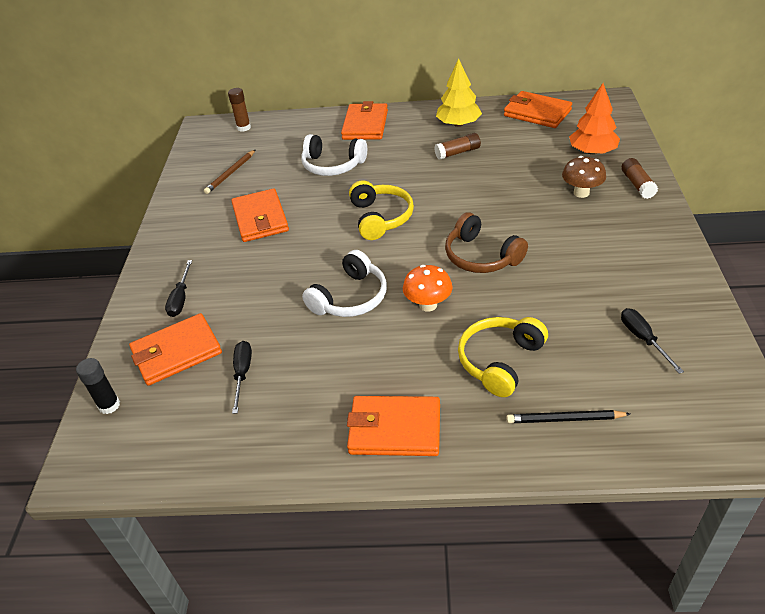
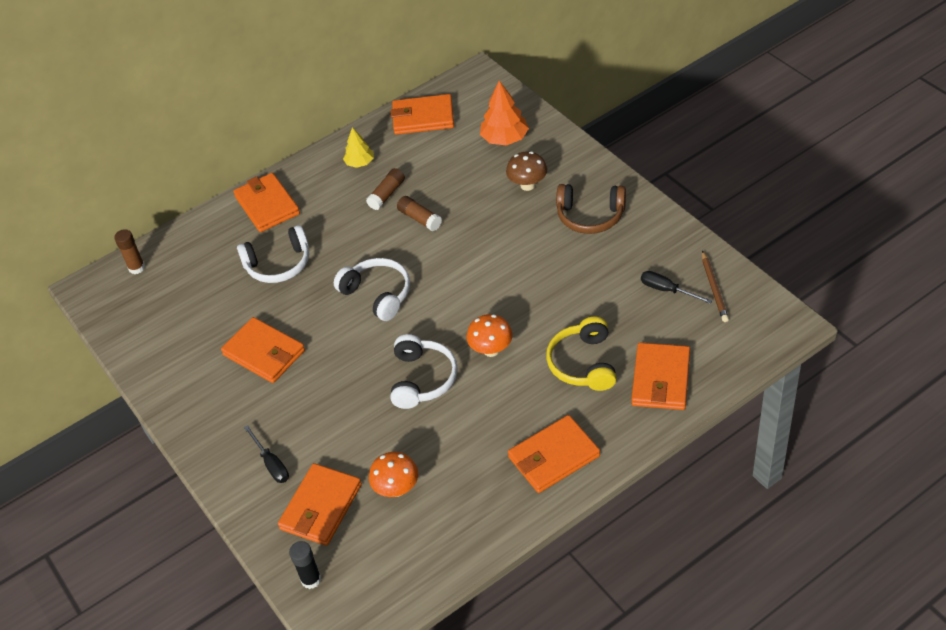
camera: 35 degrees left, 5 degrees up
brown pencil [204,150,255,194] -> brown pencil moved to [702,251,729,322]
black screwdriver [232,341,252,414] -> orange mushroom [369,452,418,497]
yellow headphones [349,180,414,240] -> white headphones [334,258,410,321]
yellow tree [436,58,482,127] -> yellow tree [343,127,374,168], size x0.63
brown headphones [445,212,528,273] -> brown headphones moved to [556,184,626,234]
black pencil [507,410,630,423] -> orange wallet [631,343,690,410]
brown glue stick [621,158,658,199] -> brown glue stick moved to [397,196,442,231]

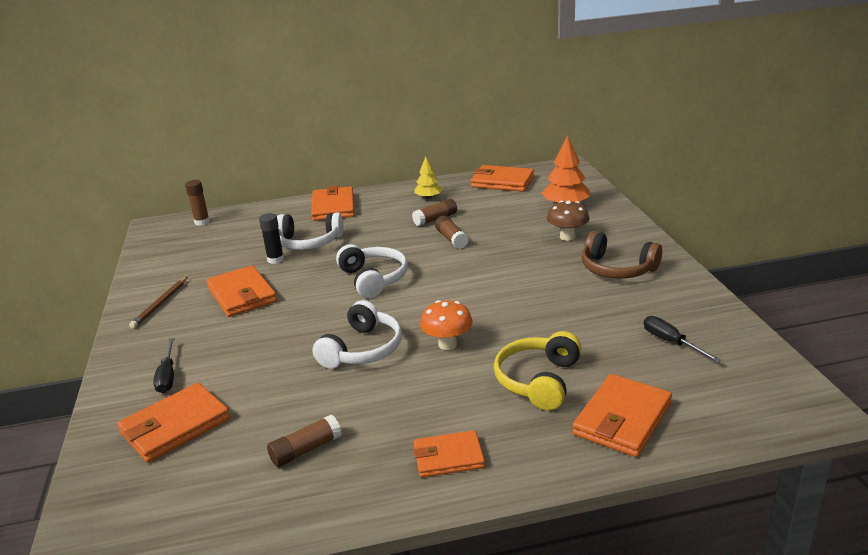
camera: 20 degrees right, 20 degrees down
black glue stick [289,541,321,589] -> black glue stick moved to [259,213,284,264]
orange mushroom [369,452,418,497] -> none
orange wallet [508,415,600,493] -> orange wallet [414,430,485,477], size x0.66
brown pencil [702,251,729,322] -> brown pencil moved to [129,277,188,329]
none -> brown glue stick [267,414,342,467]

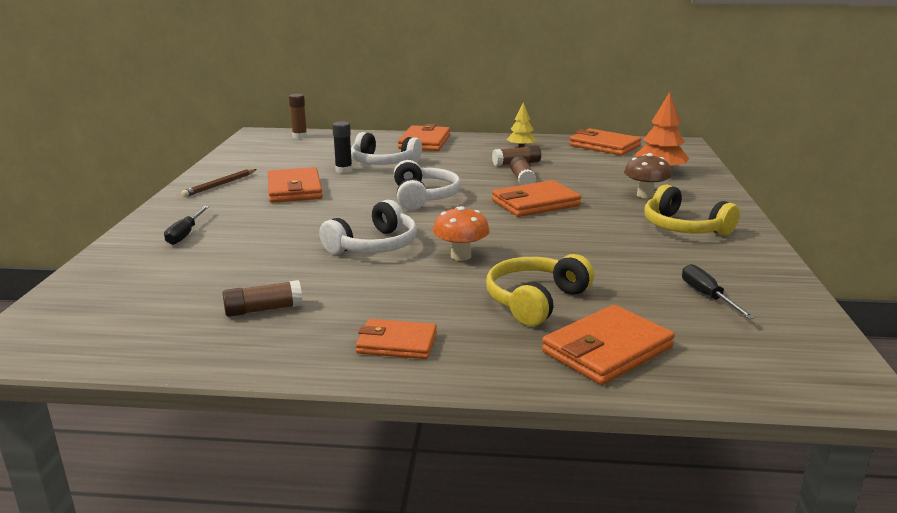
camera: 15 degrees right, 5 degrees down
orange wallet [117,383,230,463] -> orange wallet moved to [492,180,581,217]
brown headphones [582,231,662,279] -> yellow headphones [644,184,740,236]

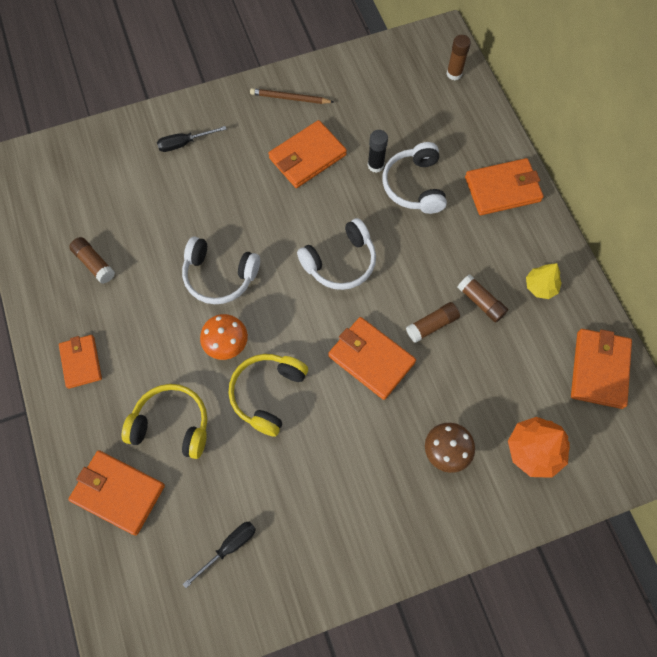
camera: 65 degrees right, 45 degrees up
yellow headphones [644,184,740,236] -> yellow headphones moved to [228,354,308,437]

